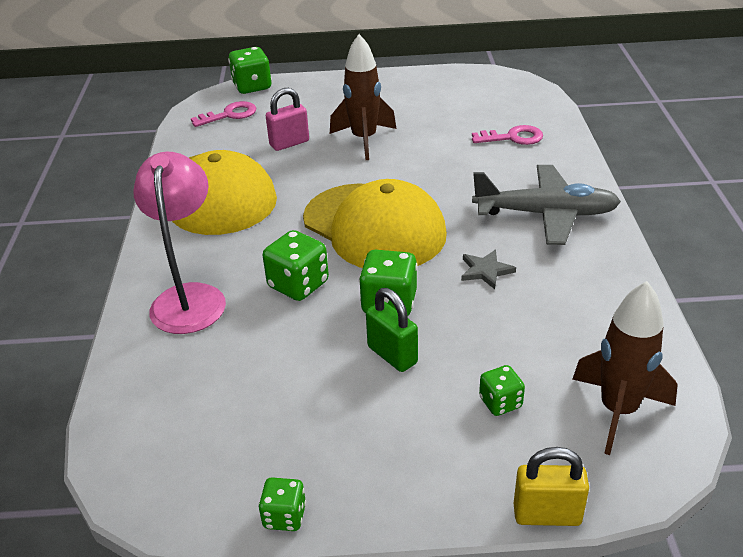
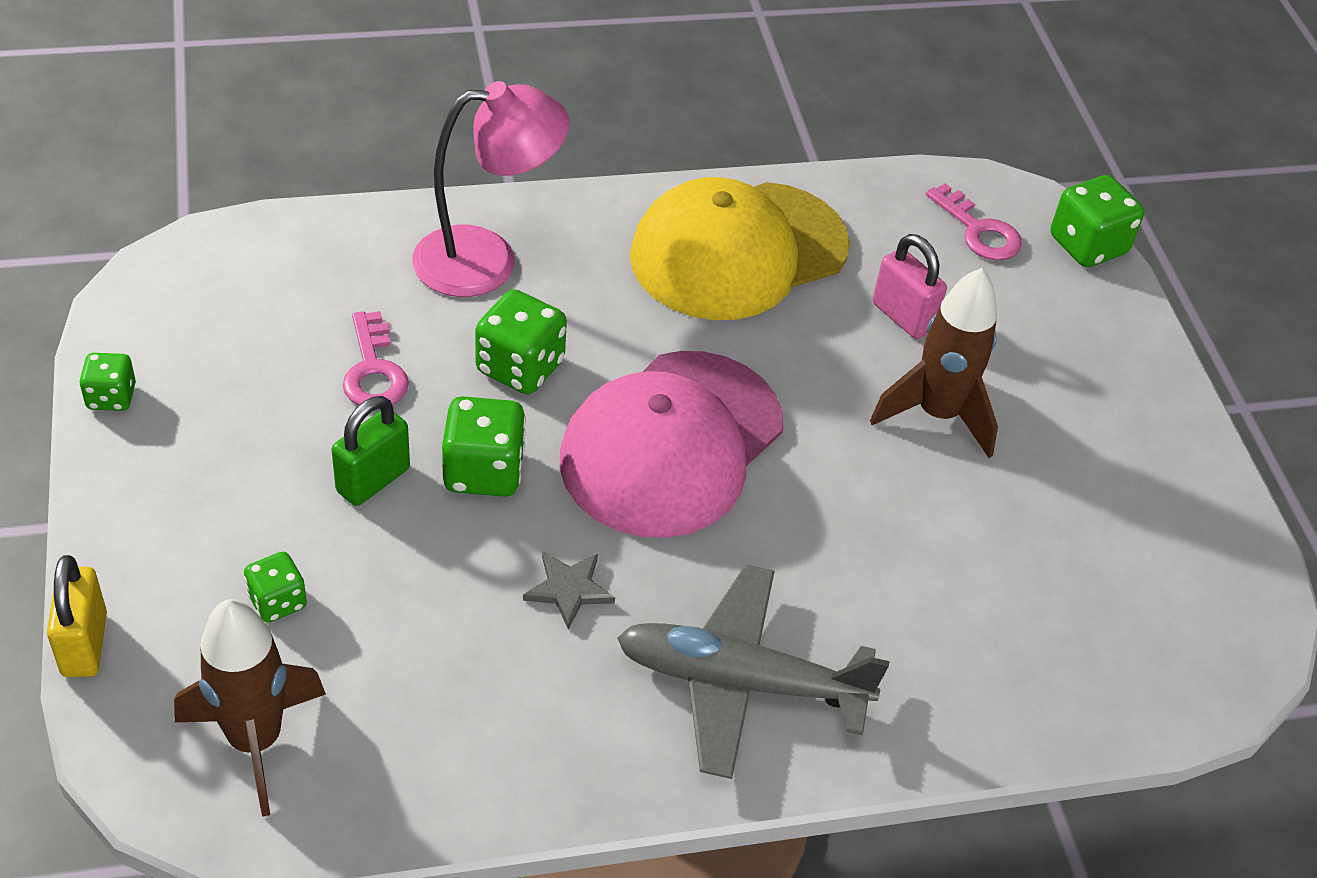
camera: 75 degrees right, 10 degrees up
yellow cap [303,179,447,268] -> pink cap [560,351,783,538]
pink key [472,125,543,145] -> pink key moved to [343,311,409,409]
grey plane [472,165,621,245] -> grey plane turned 105 degrees clockwise [617,565,890,779]

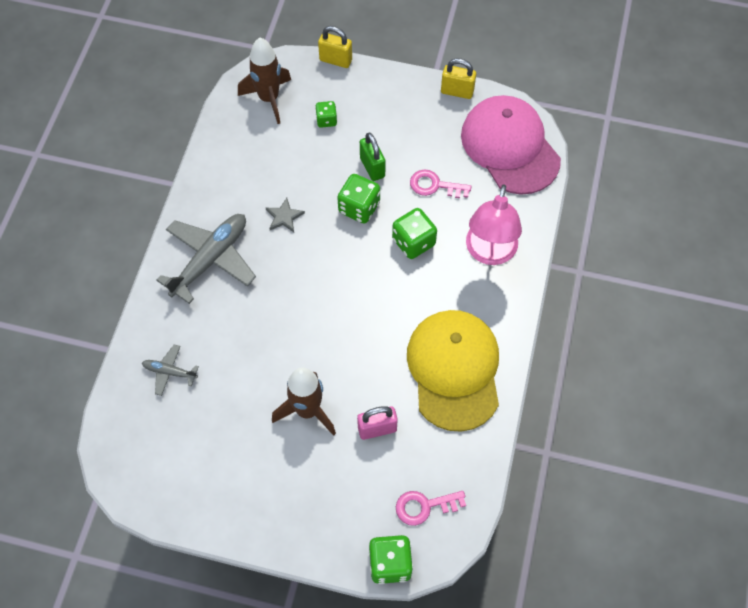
camera: 120 degrees right, 15 degrees up
green dice [79,353,136,411] -> yellow padlock [441,58,476,99]
pink cap [560,351,783,538] -> pink cap moved to [461,95,561,194]
none -> grey plane [142,344,199,396]

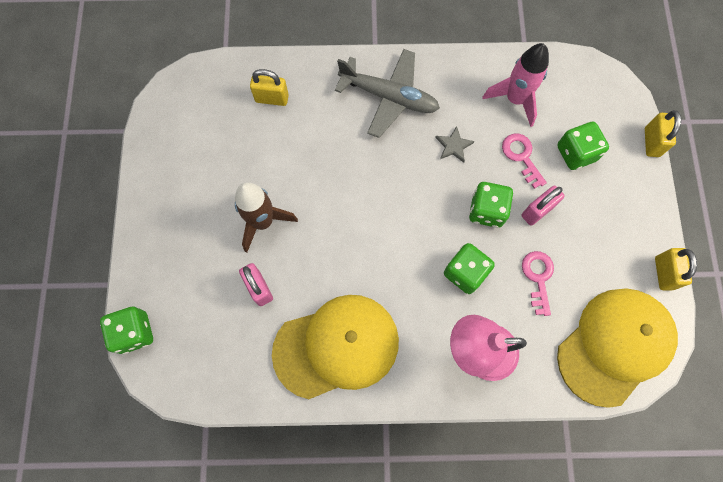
camera: 75 degrees right, 10 degrees up
grey plane [142,344,199,396] -> yellow padlock [250,69,289,106]
brown rocket [238,38,291,124] -> none
green dice [315,101,337,128] -> green dice [557,122,609,170], size x1.66
green padlock [360,132,386,181] -> pink padlock [522,186,565,226]
pink key [396,491,466,526] -> pink key moved to [502,134,547,189]
pink cap [461,95,561,194] -> yellow cap [557,288,678,408]
none -> pink rocket [483,43,549,127]

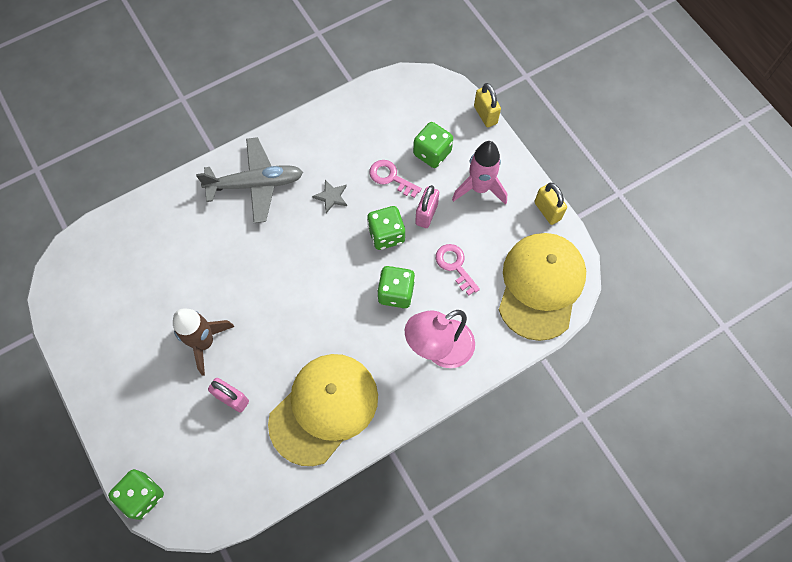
camera: 30 degrees left, 5 degrees down
yellow padlock [250,69,289,106] -> none
pink rocket [483,43,549,127] -> pink rocket moved to [452,141,507,205]

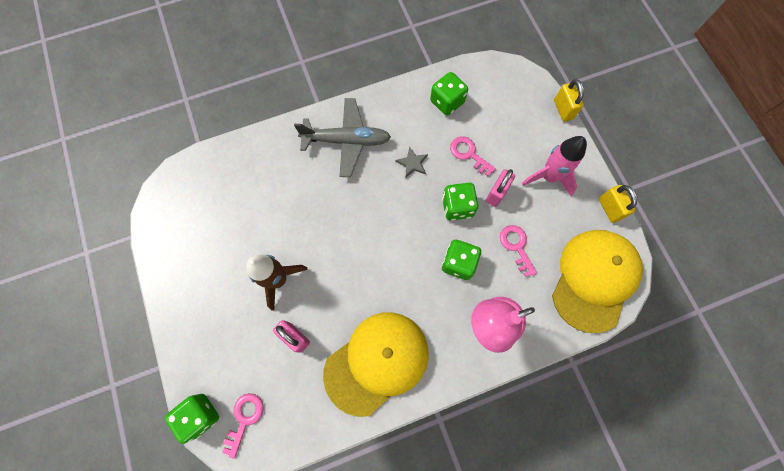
camera: 10 degrees right, 5 degrees up
green dice [413,122,453,168] -> green dice moved to [430,72,468,116]
none -> pink key [222,393,263,459]

